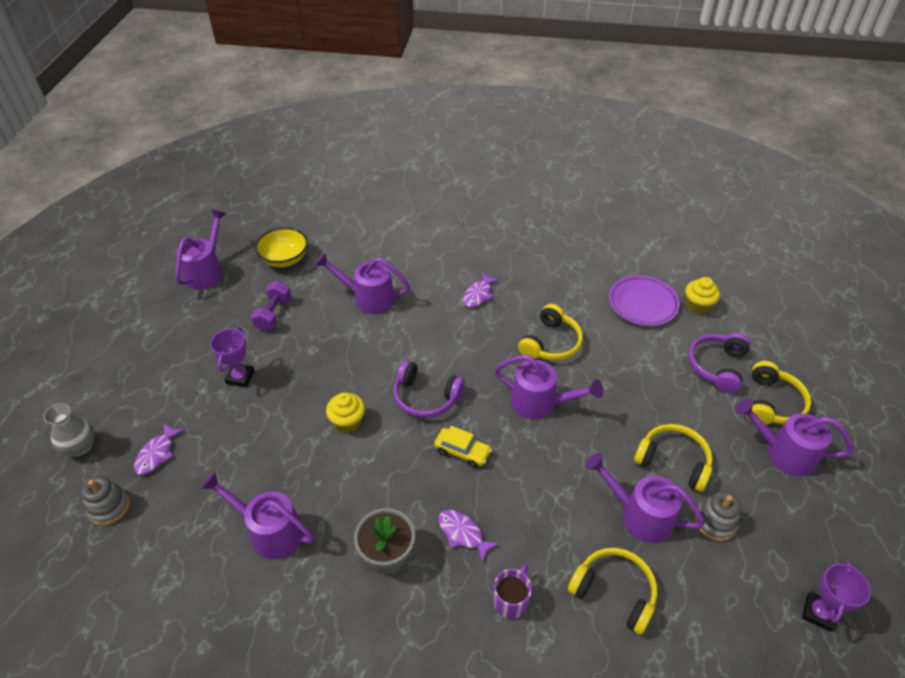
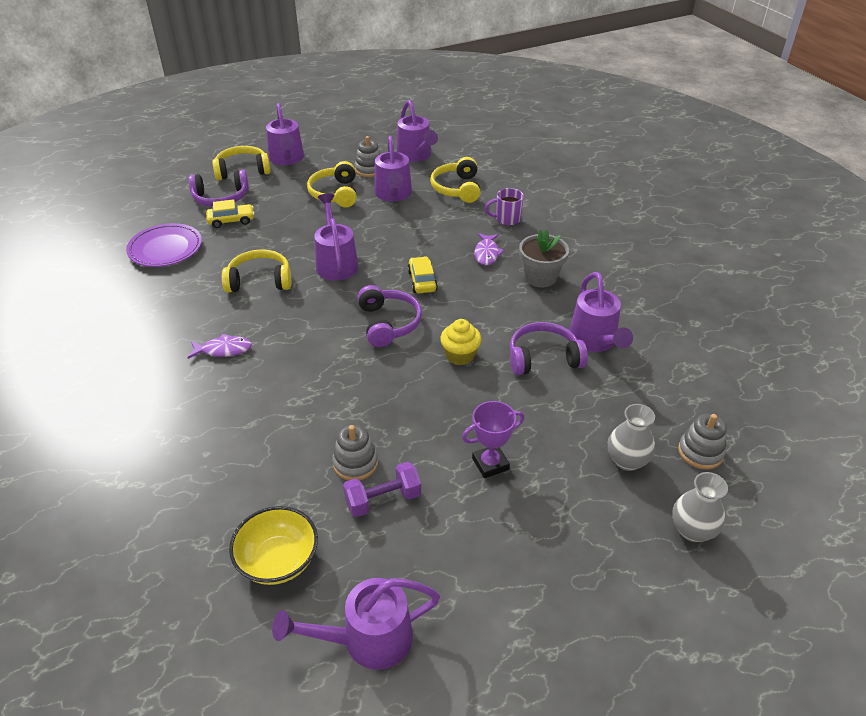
camera: 125 degrees left, 5 degrees down
purple fish [134,423,185,475] -> grey vase [608,404,655,471]
purple watering can [315,252,410,314] -> purple watering can moved to [396,100,438,162]
yellow cupcake [685,277,720,314] -> none
purple trophy [802,560,871,632] -> none
none -> yellow car [206,199,254,228]
none -> grey stacking toy [332,425,378,480]
none -> purple headphones [510,322,588,375]

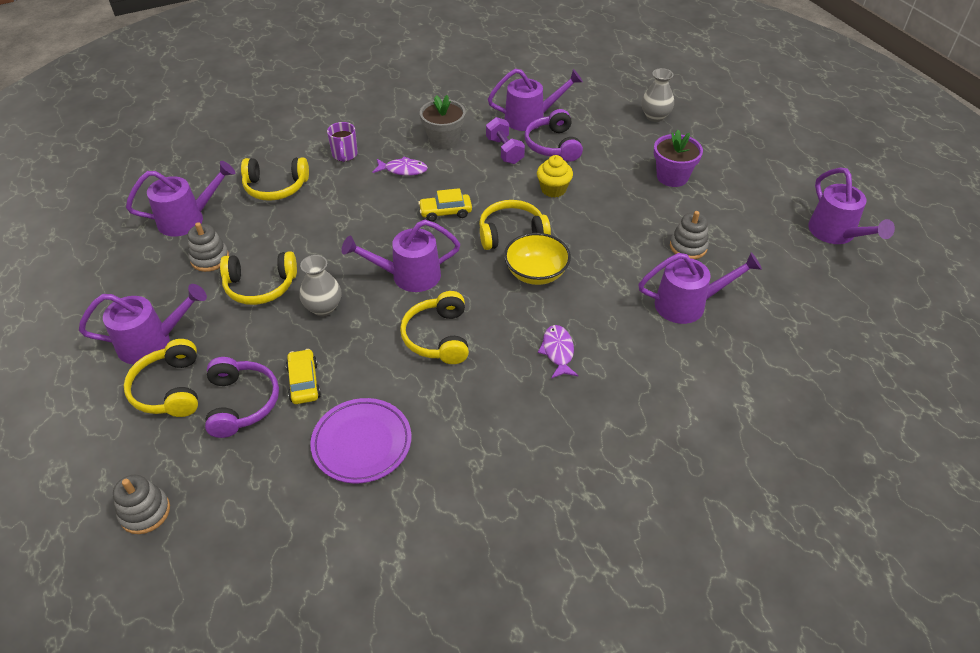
camera: 90 degrees left, 5 degrees up
yellow bowl [229,506,318,585] -> yellow bowl moved to [504,233,571,285]
purple dumbbell [343,462,421,517] -> purple dumbbell moved to [486,117,525,164]
purple headphones [357,285,422,347] -> yellow headphones [479,200,551,250]
purple watering can [374,136,412,201] -> purple watering can moved to [638,252,762,324]
purple trophy [462,401,524,478] -> purple flower pot [654,130,703,187]
grey vase [672,472,728,542] -> grey vase moved to [299,255,341,316]
grey stacking toy [678,414,727,469] -> grey stacking toy moved to [113,475,170,534]

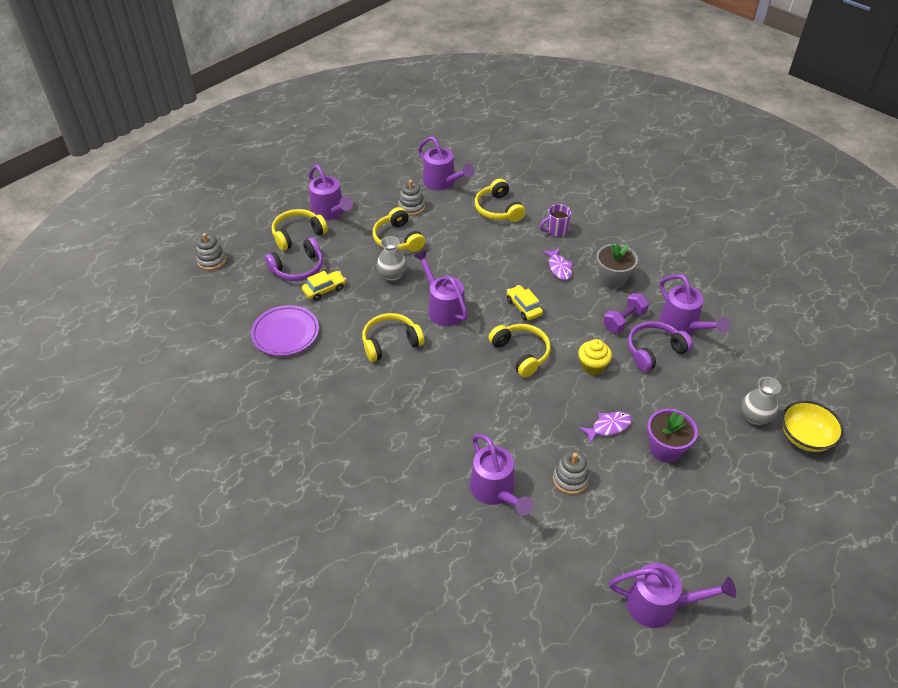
camera: 70 degrees right, 0 degrees up
yellow bowl [504,233,571,285] -> yellow bowl moved to [782,401,844,452]
purple fish [538,325,578,379] -> purple fish moved to [579,412,632,444]
purple watering can [808,168,895,244] -> purple watering can turned 135 degrees counterclockwise [609,563,736,628]

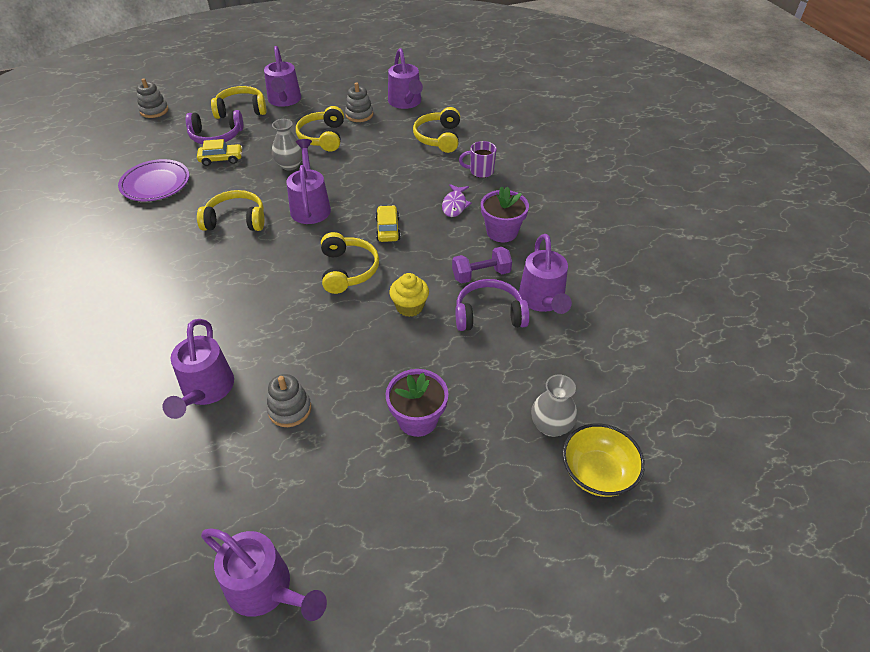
camera: 25 degrees right, 0 degrees up
purple fish [579,412,632,444] -> none
grey flower pot [596,243,638,289] -> purple flower pot [481,186,529,242]

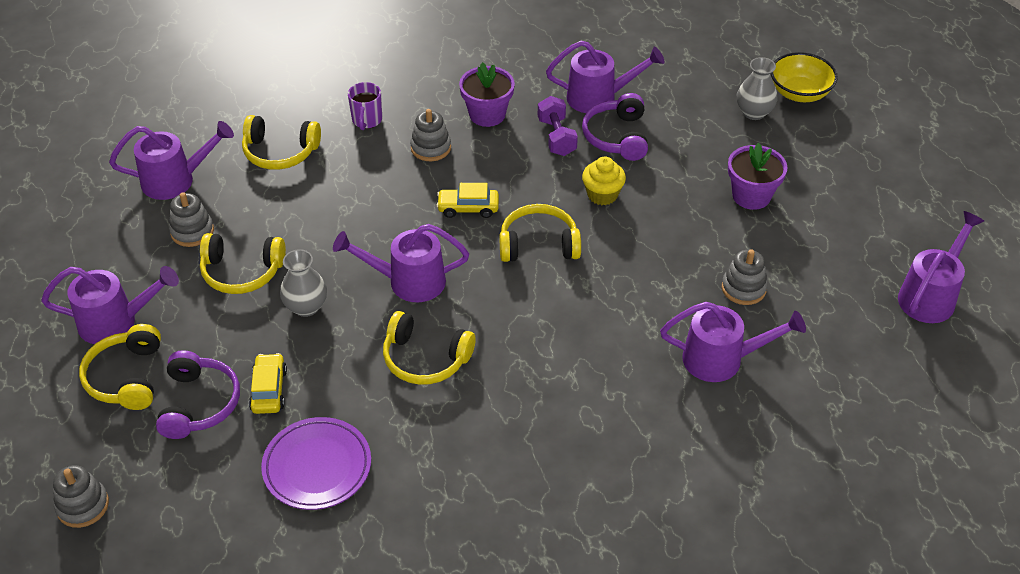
camera: 85 degrees left, 0 degrees up
yellow headphones [197,190,264,231] -> yellow headphones turned 75 degrees counterclockwise [383,311,476,385]
purple fish [442,184,472,217] -> grey stacking toy [410,109,451,161]

